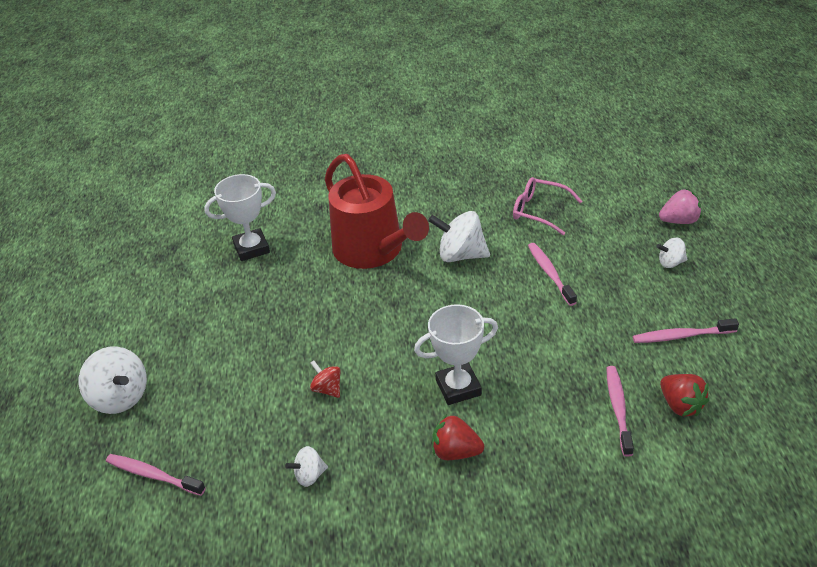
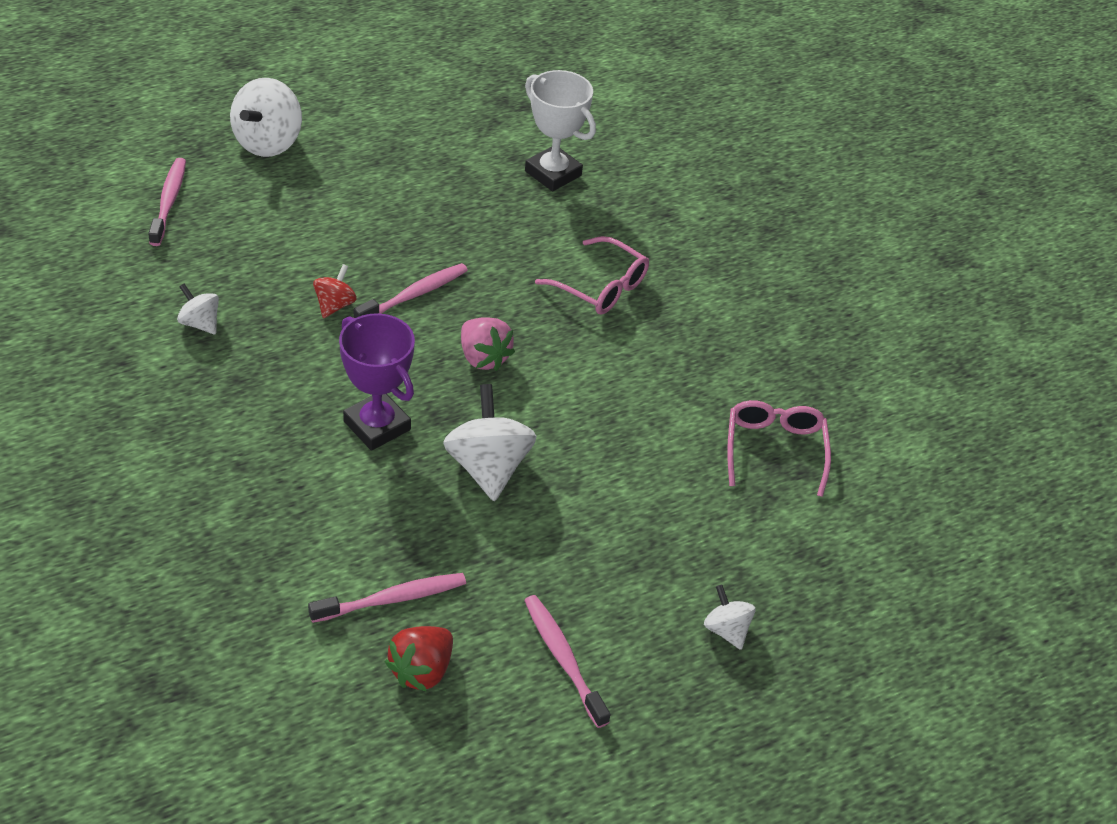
camera: 60 degrees right, 5 degrees up
red watering can [325,154,429,269] -> pink glasses [535,236,649,315]
white trophy [414,304,498,405] -> purple trophy [339,313,415,451]
white spinning top [428,211,490,262] -> white spinning top moved to [443,384,537,501]
red strawberry [432,414,484,460] -> none
pink toothbrush [528,243,577,306] -> pink toothbrush moved to [354,263,468,318]
pink strawberry [659,189,702,224] -> pink strawberry moved to [461,317,515,371]

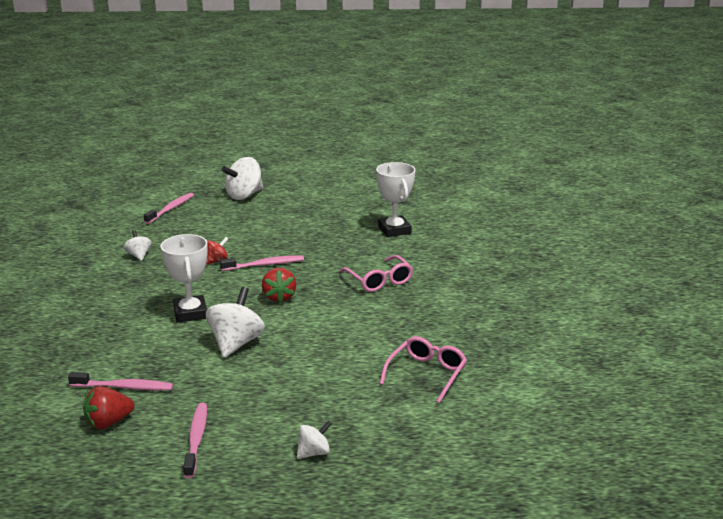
camera: 30 degrees right, 20 degrees down
purple trophy [339,313,415,451] -> white trophy [160,234,208,323]
pink strawberry [461,317,515,371] -> red strawberry [262,268,296,303]
white spinning top [704,584,755,650] -> white spinning top turned 60 degrees clockwise [297,420,332,459]

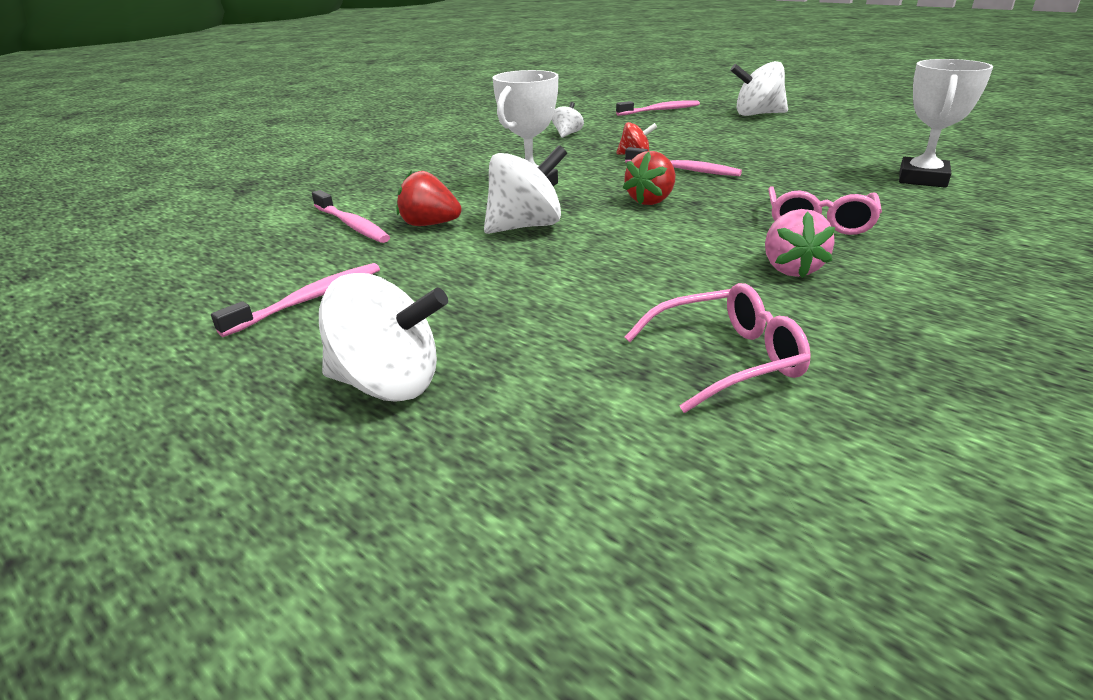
camera: 45 degrees right, 5 degrees up
red strawberry [83,386,134,429] -> red strawberry moved to [396,170,462,226]
white spinning top [297,420,332,459] -> white spinning top [319,273,448,402], size x1.85
none -> pink strawberry [765,209,835,278]

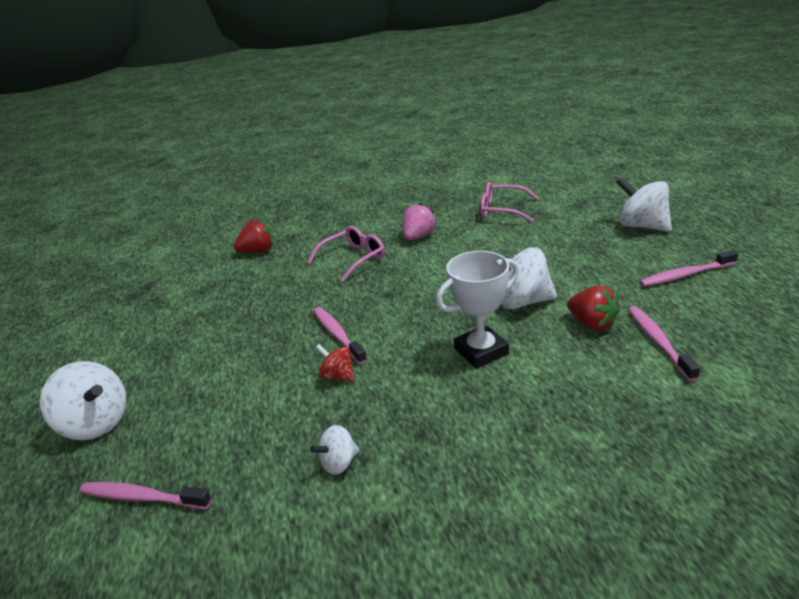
camera: 145 degrees left, 0 degrees up
red strawberry [623,151,676,205] -> red strawberry moved to [234,219,273,253]
white trophy [899,59,993,188] -> none

